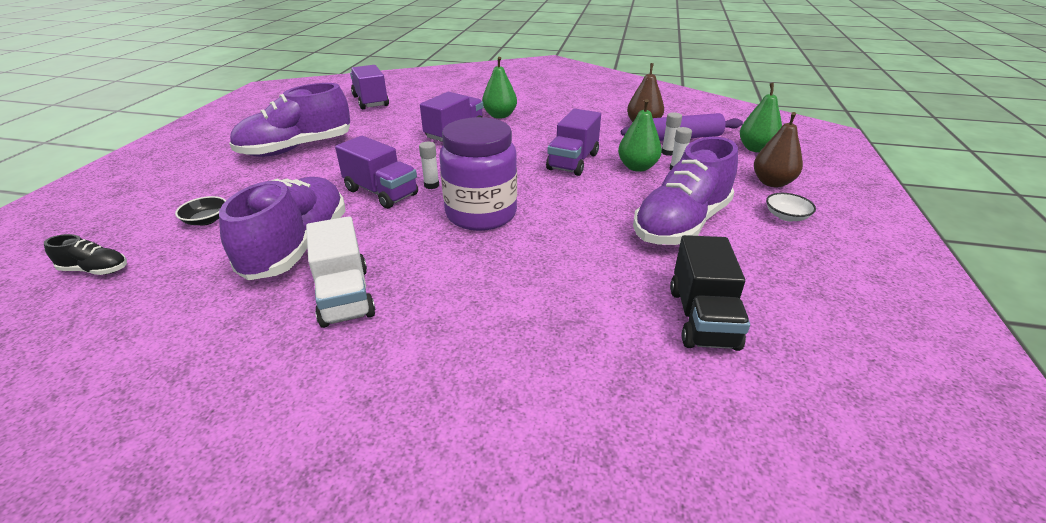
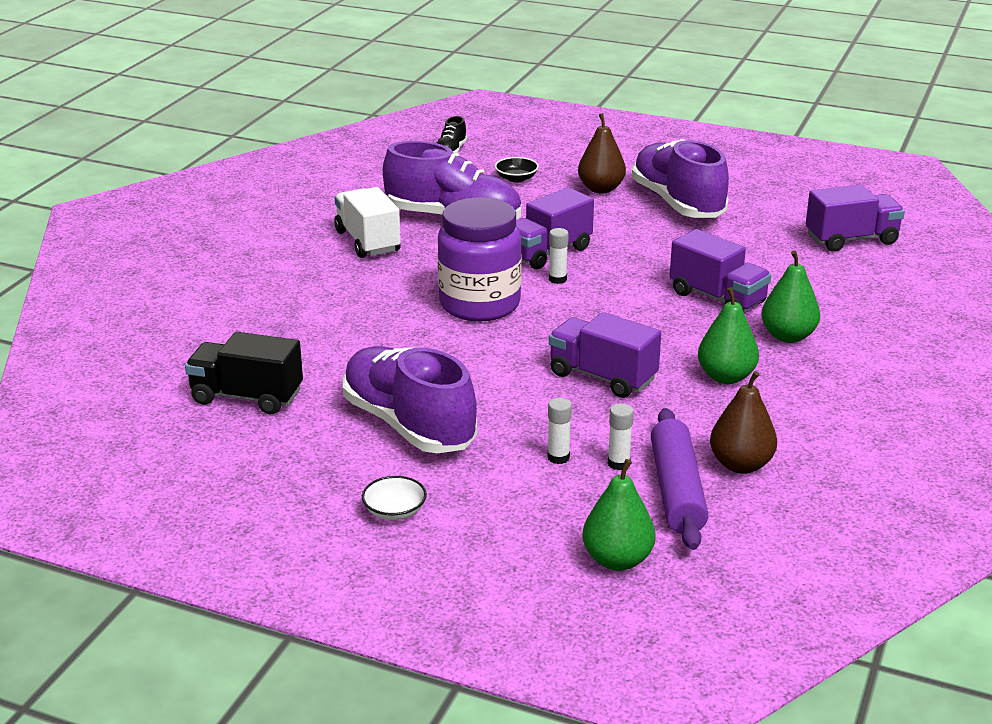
camera: 100 degrees right, 5 degrees down
white truck [306,216,376,328] -> white truck turned 75 degrees clockwise [334,187,401,258]
green pear [618,99,662,172] -> green pear moved to [698,287,759,384]
brown pear [754,112,803,187] -> brown pear moved to [578,113,626,193]

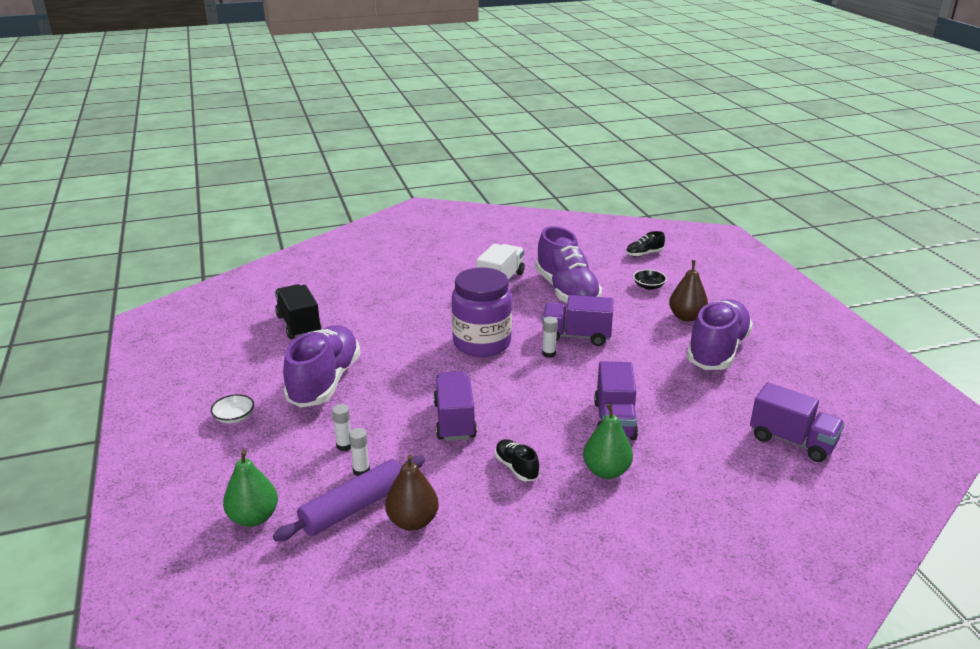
camera: 50 degrees right, 0 degrees up
green pear [698,287,759,384] -> black shoe [495,439,539,481]

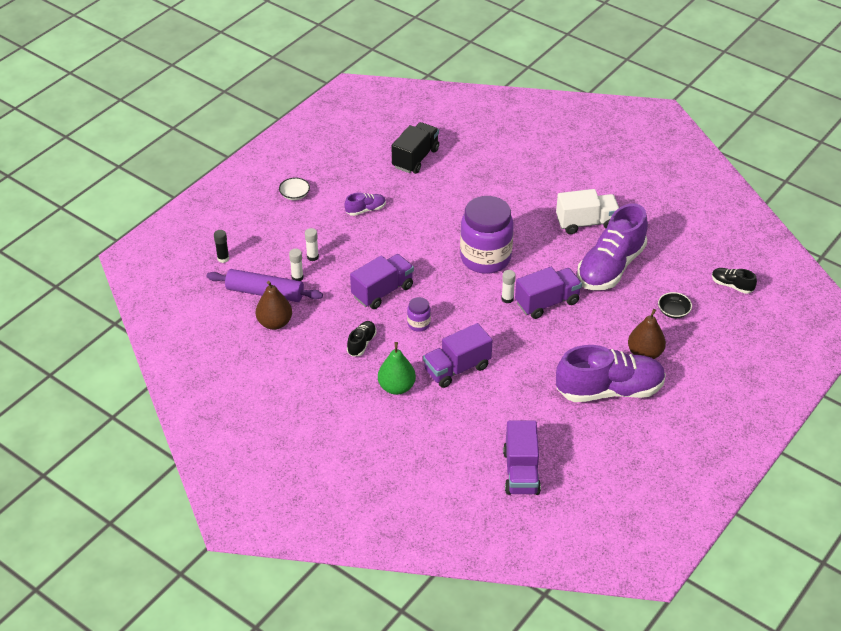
camera: 55 degrees right, 15 degrees up
green pear [223,450,278,527] -> black glue stick [214,230,229,263]
purple shoe [283,325,360,408] -> purple shoe [344,193,386,216], size x0.44
purple truck [542,295,613,346] -> purple truck turned 90 degrees clockwise [515,267,582,319]
none -> purple jar [407,297,431,332]

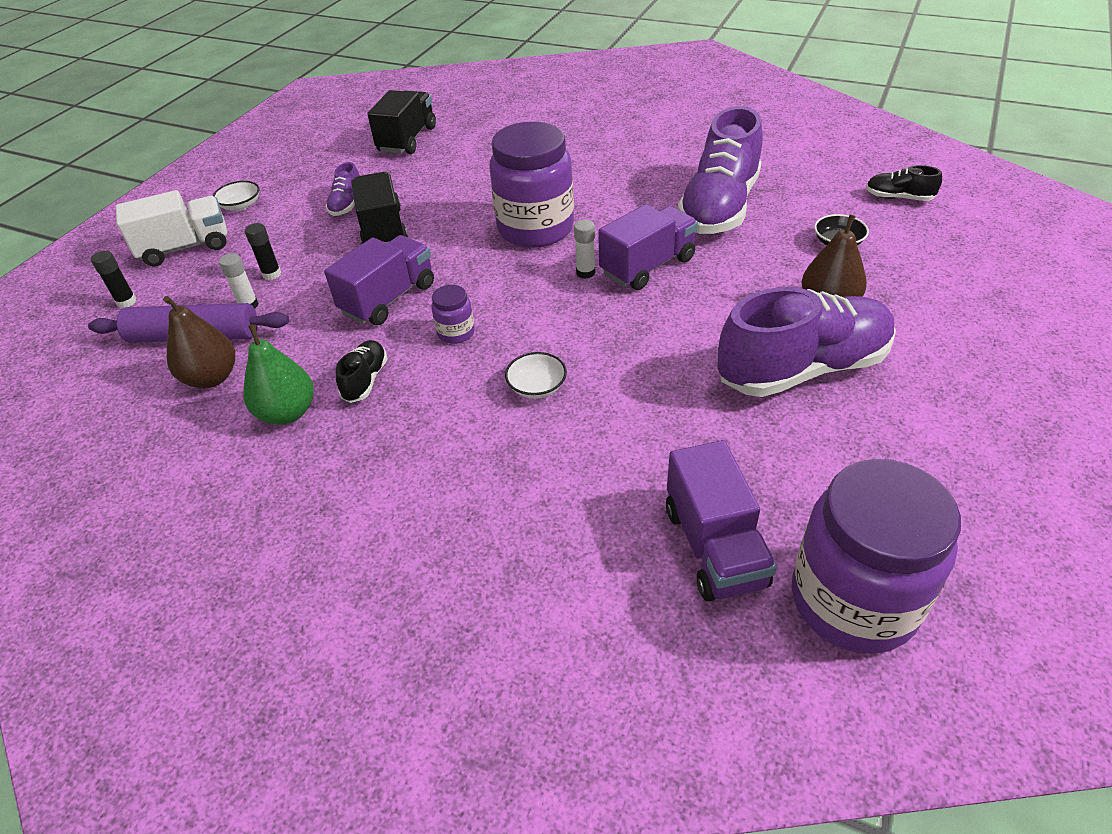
camera: 10 degrees left, 0 degrees up
white glue stick [305,228,319,261] -> black glue stick [245,223,281,280]
purple shoe [344,193,386,216] -> purple shoe turned 135 degrees clockwise [326,162,360,216]
green pear [378,342,416,395] -> green pear moved to [243,324,314,425]
purple truck [423,323,492,388] -> white bowl [505,352,567,398]
white truck [556,189,619,234] -> white truck moved to [116,190,227,267]
none -> black truck [351,172,408,244]
none -> purple jar [792,459,961,653]

